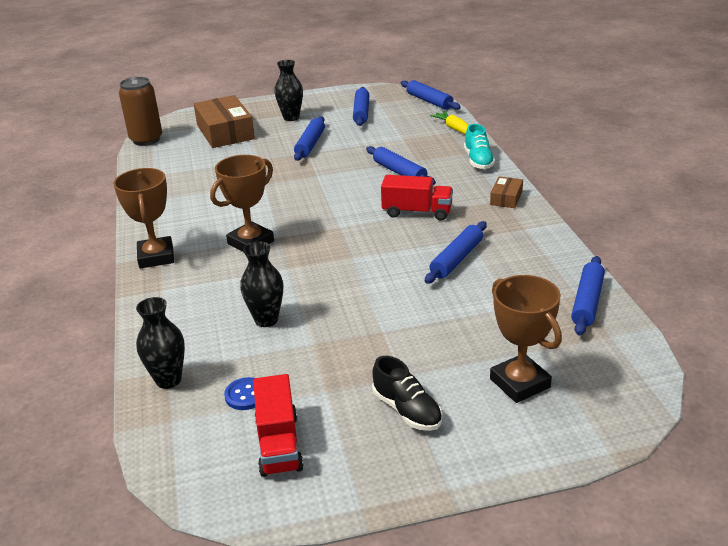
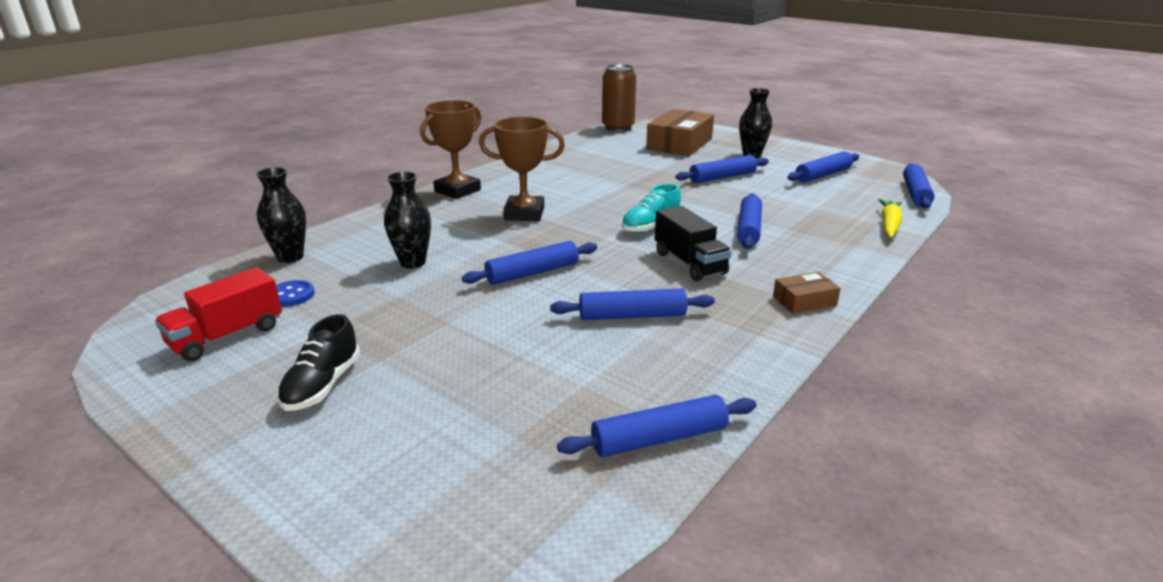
camera: 50 degrees right, 5 degrees down
red truck [381,175,453,221] -> black truck [655,206,732,281]
turquoise shoe [464,124,495,169] -> turquoise shoe moved to [622,184,681,233]
brown trophy [490,275,562,403] -> none
none -> blue rolling pin [462,241,597,285]

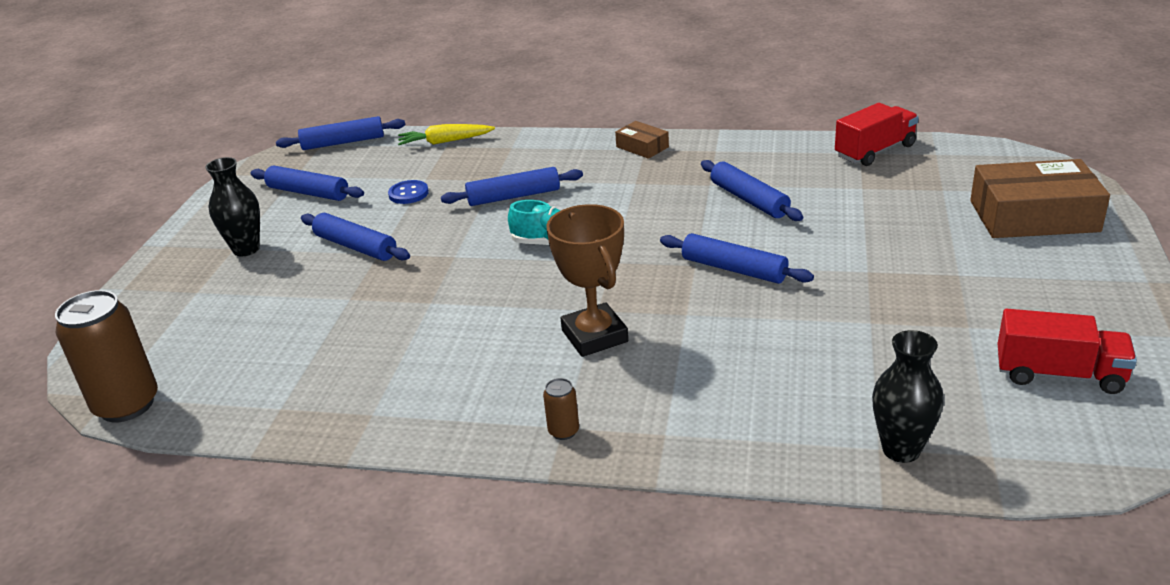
camera: 115 degrees left, 5 degrees up
blue button [276,280,315,307] -> blue button moved to [388,180,429,204]
black shoe [277,314,360,411] -> none
black vase [384,171,431,268] -> none
brown trophy [420,100,481,199] -> brown can [543,378,579,440]
blue rolling pin [557,395,756,457] -> red truck [835,103,919,166]
brown box [646,109,714,156] -> brown box moved to [970,159,1110,238]
black truck [655,206,732,281] -> none

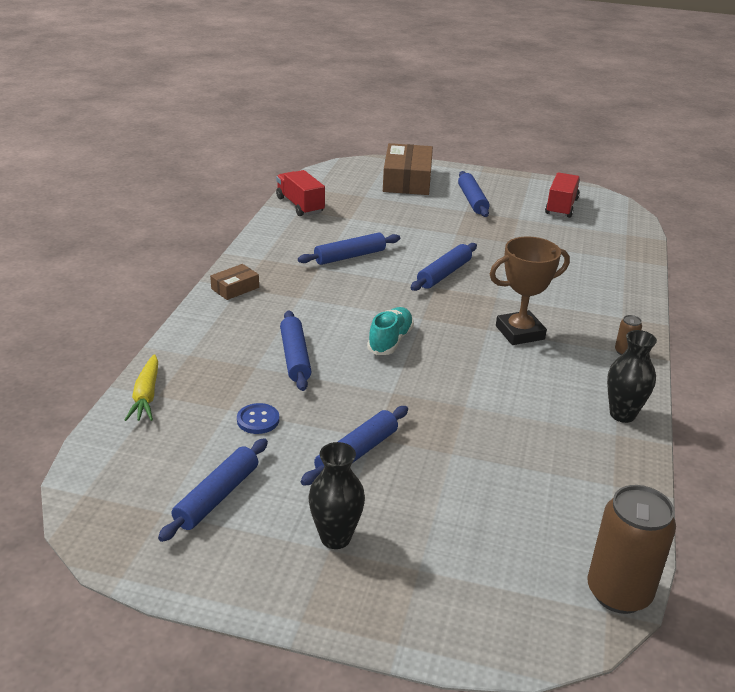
camera: 90 degrees left, 0 degrees up
blue rolling pin [276,116,405,150] -> blue rolling pin moved to [458,171,489,217]
black vase [872,330,944,463] -> black vase moved to [607,330,657,423]

